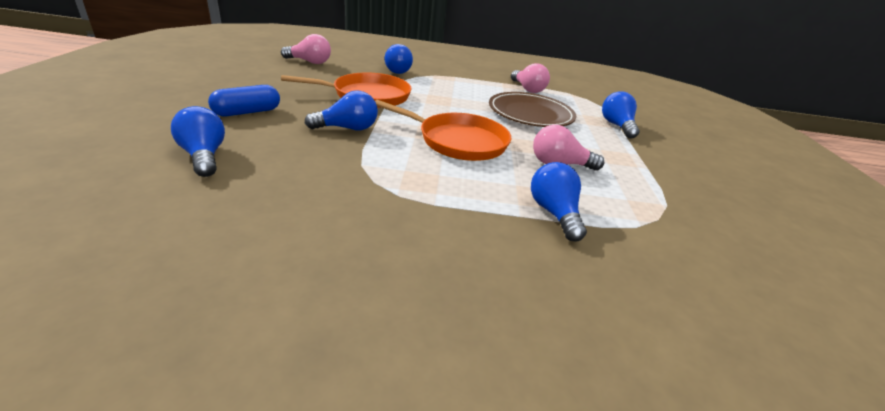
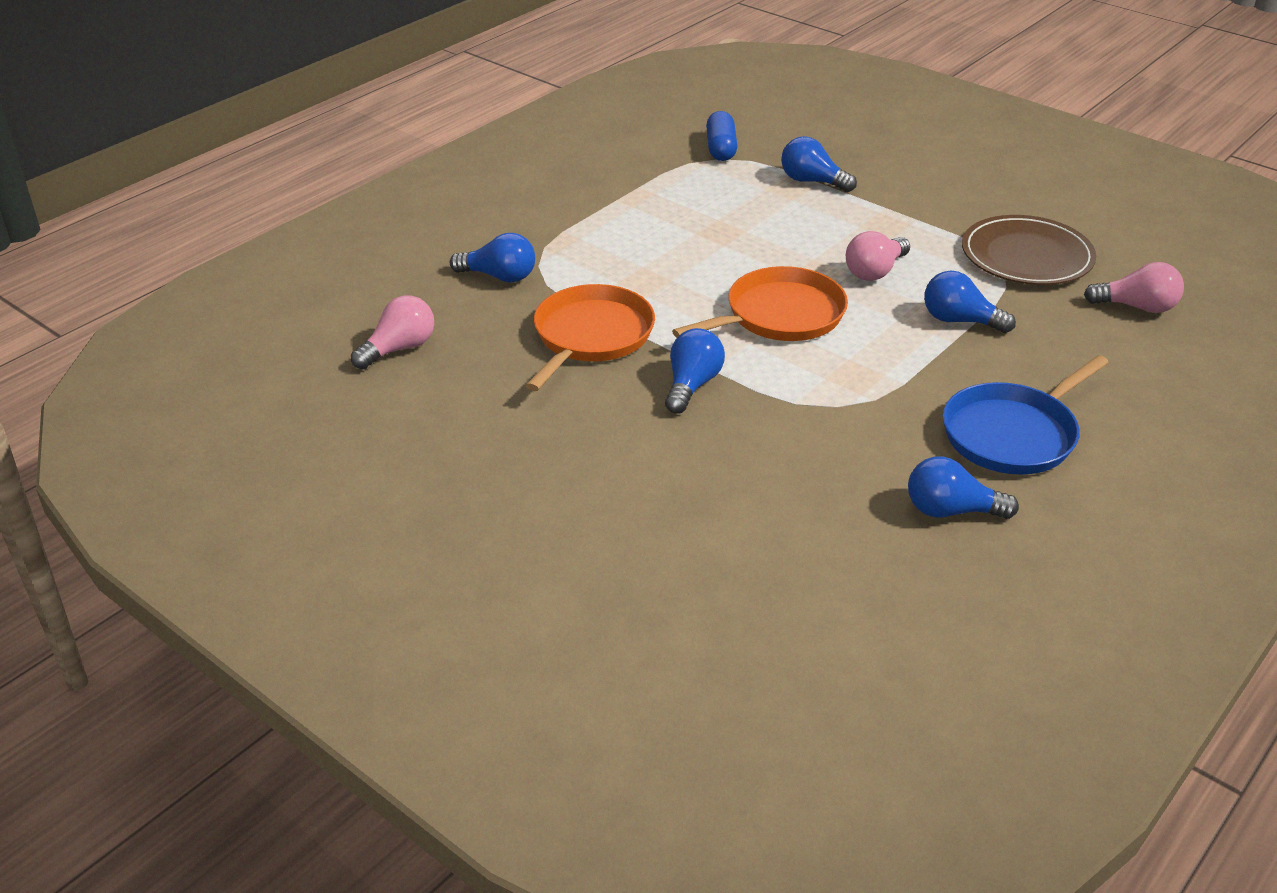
camera: 50 degrees left, 5 degrees up
blue light bulb [171,106,225,177] -> blue light bulb moved to [908,456,1019,519]
blue capsule [208,85,280,116] -> blue capsule moved to [706,111,737,161]
brown plate [489,92,576,127] -> brown plate moved to [962,215,1096,285]
pink light bulb [511,63,550,93] -> pink light bulb moved to [1084,262,1184,313]
none -> blue pan [943,355,1109,475]

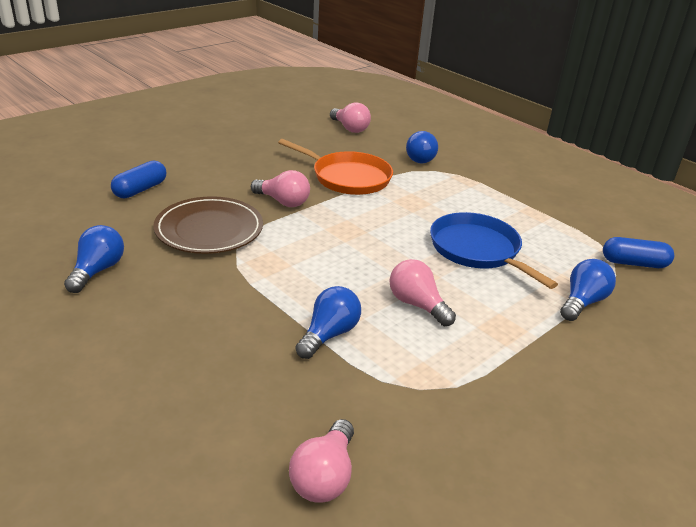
camera: 95 degrees right, 5 degrees down
blue light bulb [665,328,725,414] -> pink light bulb [251,170,310,207]
orange pan [672,266,848,341] -> none
blue pan [943,355,1109,475] -> blue pan moved to [430,212,558,289]
brown plate [962,215,1096,285] -> brown plate moved to [153,196,263,254]
none -> blue capsule [111,160,166,198]

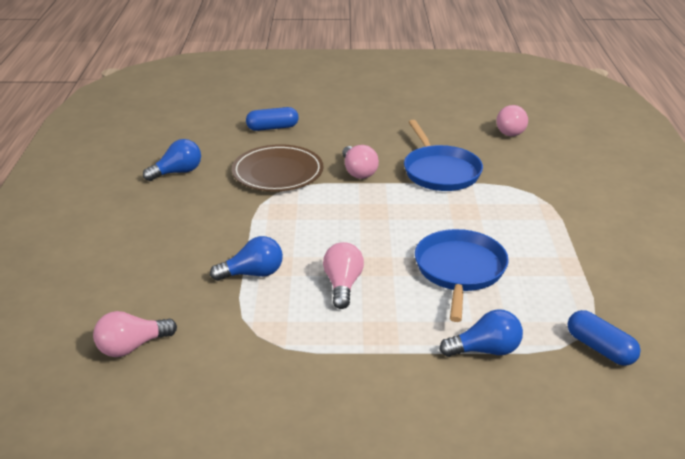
camera: 45 degrees right, 0 degrees up
orange pan [278,139,393,195] -> blue pan [404,120,483,191]
blue light bulb [406,131,438,163] -> none

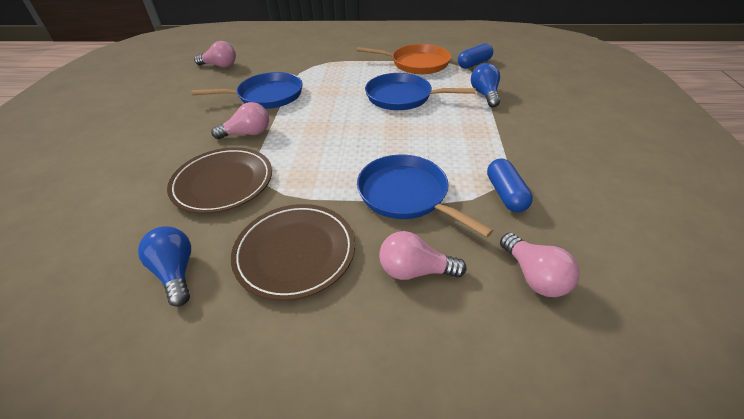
camera: 85 degrees left, 10 degrees up
blue light bulb [210,236,283,281] -> blue pan [357,155,494,237]
blue capsule [246,107,299,131] -> blue capsule moved to [487,159,533,212]
pink light bulb [323,242,364,309] -> pink light bulb moved to [379,231,467,280]
none -> brown plate [231,204,355,301]
none -> orange pan [357,44,451,74]

